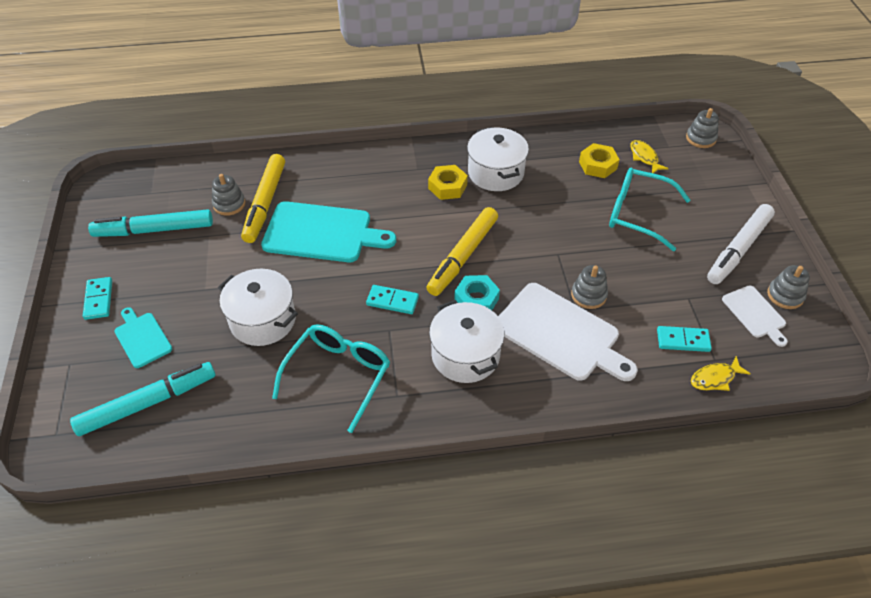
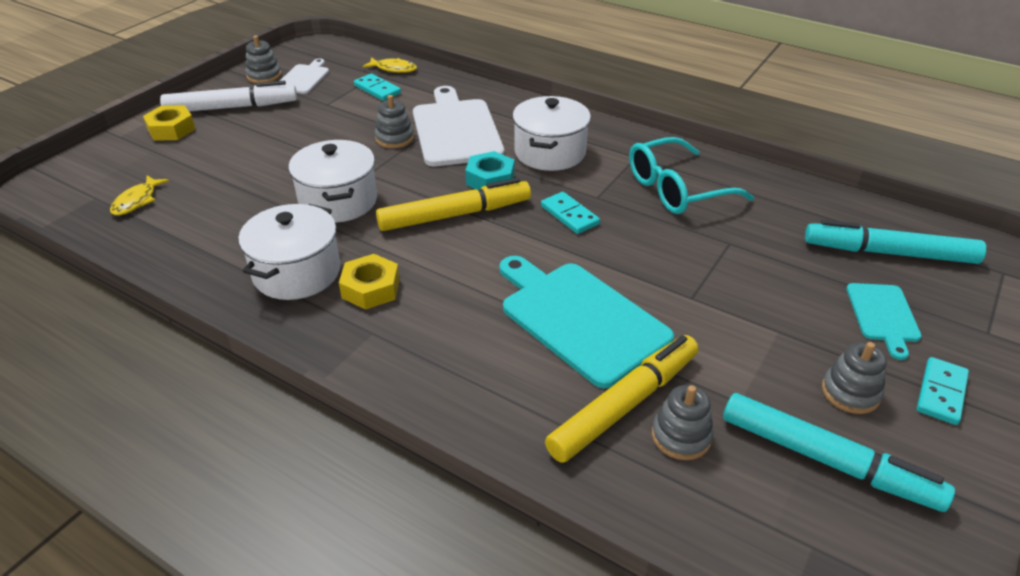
camera: 140 degrees left, 10 degrees down
white pot [218,269,298,346] -> white pot moved to [288,140,377,223]
yellow nut [579,143,620,178] -> yellow nut moved to [143,105,195,141]
turquoise glasses [609,168,690,251] -> none
grey stacking toy [686,108,719,148] -> grey stacking toy moved to [822,342,887,414]

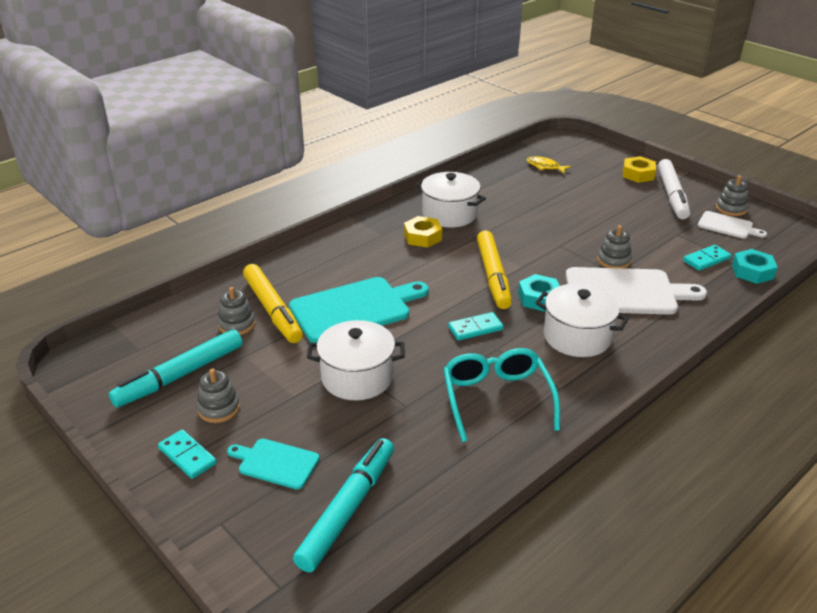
camera: 105 degrees right, 5 degrees down
white pot [288,140,377,223] -> white pot moved to [307,320,405,400]
yellow fish [363,57,417,73] -> turquoise nut [732,249,778,284]

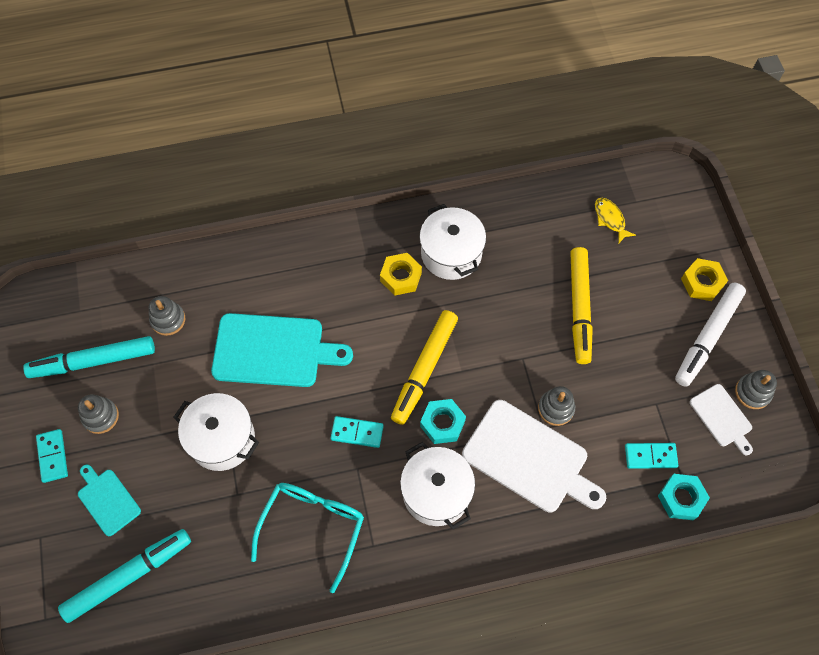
camera: 30 degrees right, 30 degrees up
yellow marker [243,264,303,343] -> yellow marker moved to [570,247,593,364]

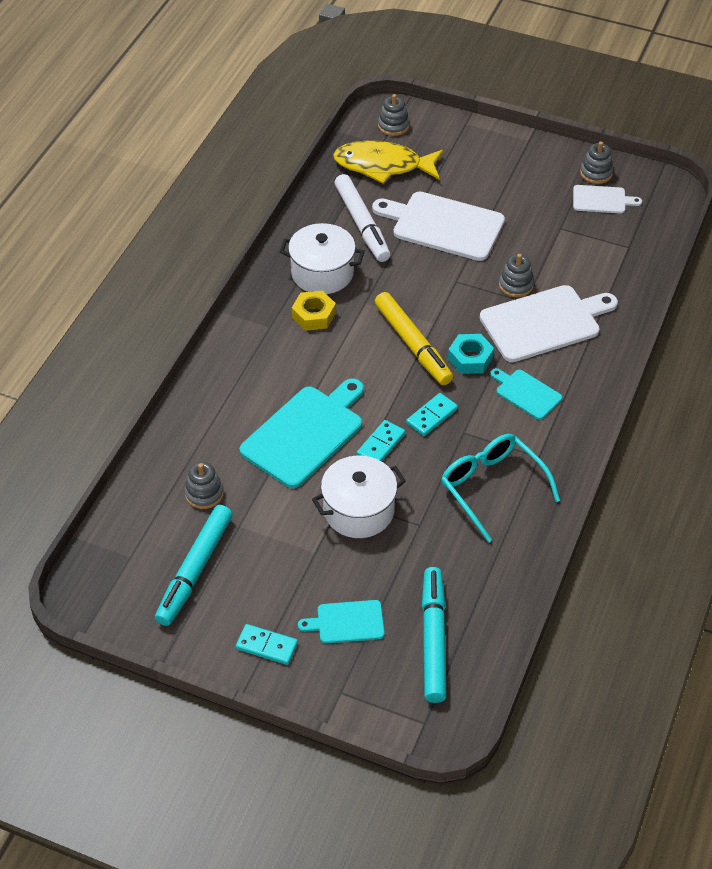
camera: 55 degrees left, 15 degrees down
grey stacking toy [78,394,119,434] -> grey stacking toy moved to [378,94,410,136]
white pot [400,442,475,529] -> turquoise cutting board [490,368,562,420]
yellow marker [570,247,593,364] -> white cutting board [372,192,505,261]
yellow fish [595,198,636,244] -> yellow fish [333,141,443,184], size x2.08
turquoise domino [625,443,678,469] -> turquoise domino moved to [357,420,405,461]
turquoise nut [658,474,710,520] -> none
white marker [675,283,746,387] -> white marker moved to [334,174,390,262]
yellow nut [681,258,728,301] -> none

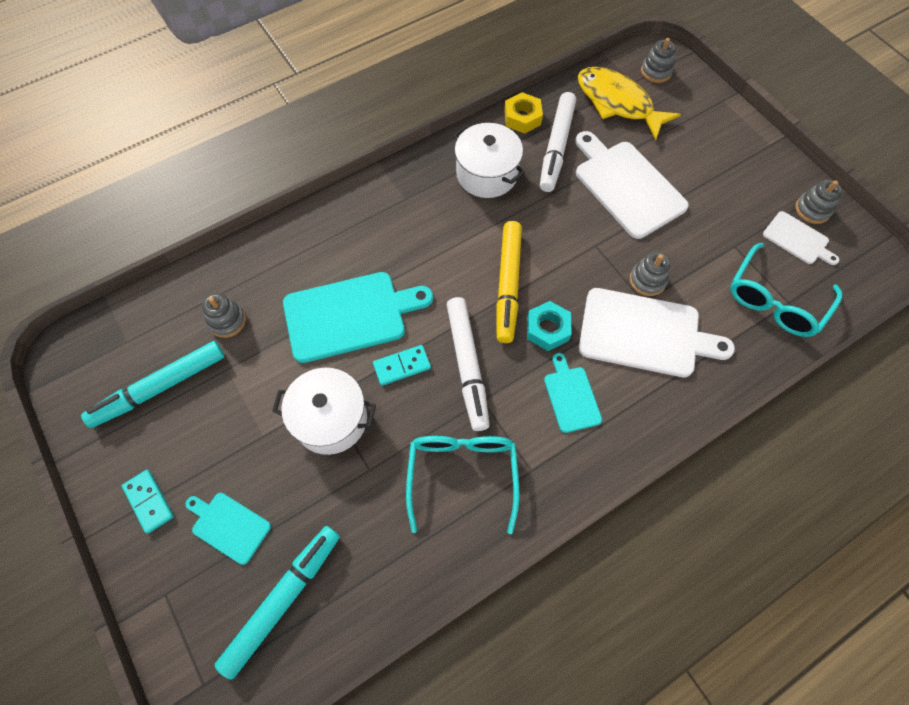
camera: 35 degrees right, 15 degrees up
yellow nut [292,291,336,331] -> yellow nut moved to [504,92,543,134]
turquoise domino [406,393,458,436] -> white marker [447,297,490,431]
none -> turquoise glasses [730,243,843,337]

